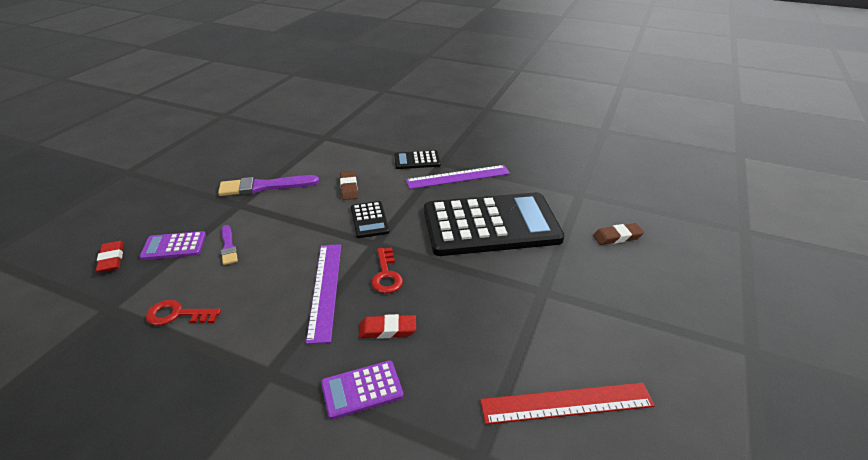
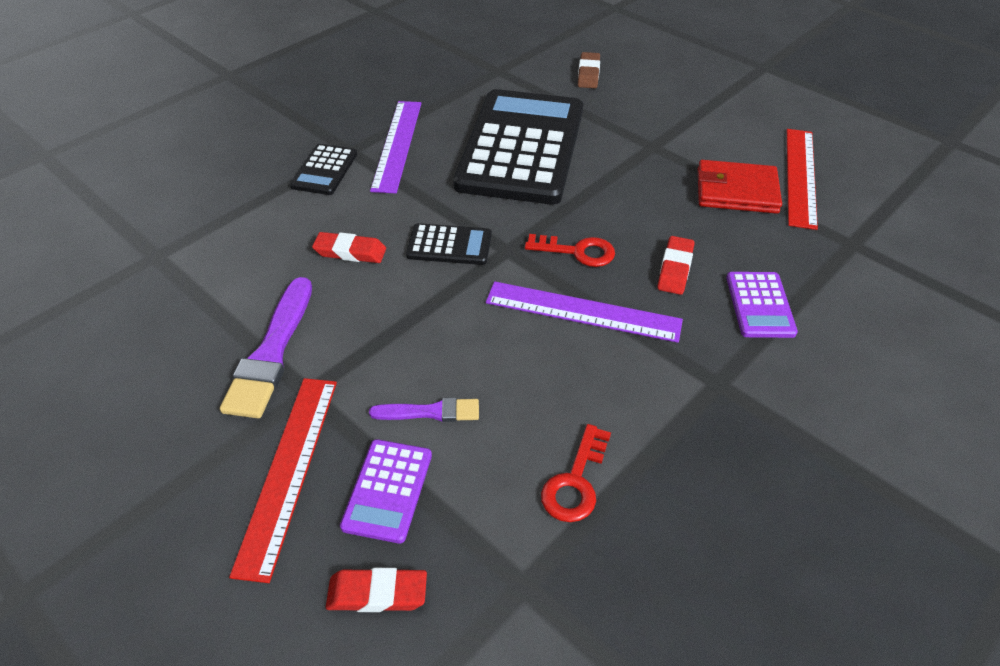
camera: 70 degrees left, 10 degrees up
brown eraser [340,171,358,200] -> red eraser [312,232,386,263]
none -> red ruler [229,378,337,583]
none -> red wallet [698,160,782,214]

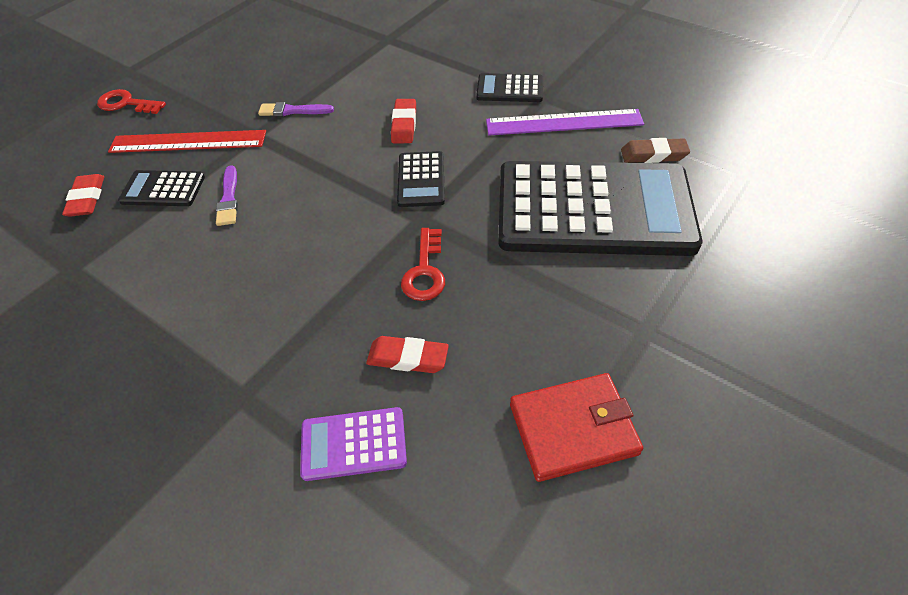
camera: 85 degrees right, 5 degrees up
purple brush [220,277,312,418] -> purple brush [258,102,334,116], size x0.56
purple calculator [340,439,432,543] -> black calculator [118,170,205,206]
purple ruler [486,281,683,343] -> none
red key [541,424,611,522] -> red key moved to [97,89,166,114]
brown eraser [578,52,600,88] -> brown eraser moved to [621,138,690,163]
red wallet [698,160,782,214] -> red wallet turned 75 degrees clockwise [510,373,643,482]
red ruler [787,129,818,230] -> none

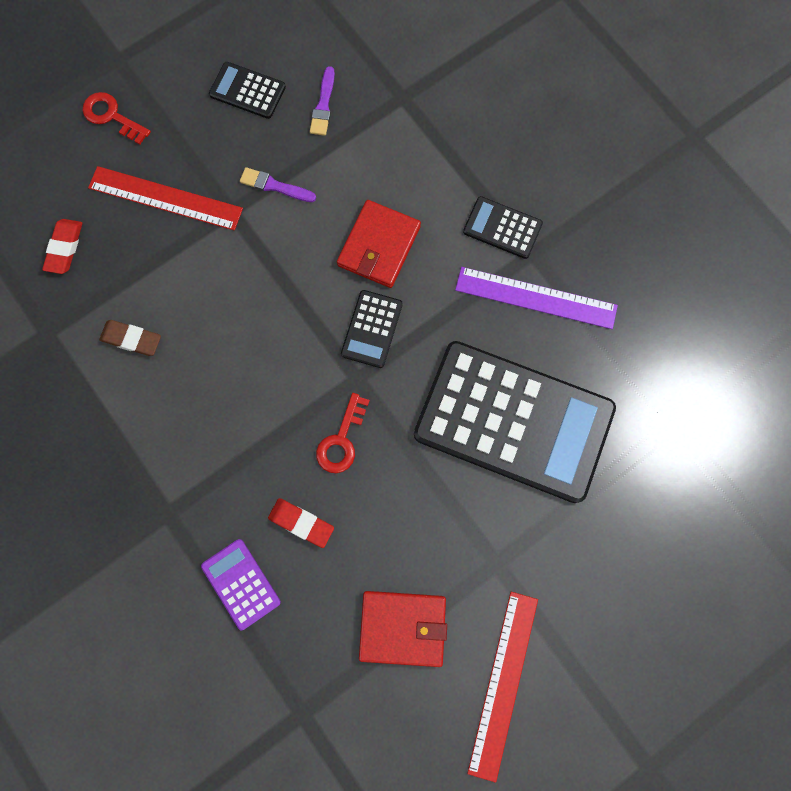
camera: 15 degrees right, 25 degrees up
black calculator [118,170,205,206] -> black calculator moved to [209,62,286,119]
purple brush [216,165,238,226] -> purple brush moved to [310,66,335,136]
purple calculator [300,407,407,481] -> purple calculator turned 45 degrees clockwise [201,539,281,630]
red eraser [391,99,416,143] -> red wallet [337,200,421,288]
brown eraser [621,138,690,163] -> brown eraser moved to [99,320,161,356]
none -> red ruler [467,592,538,783]

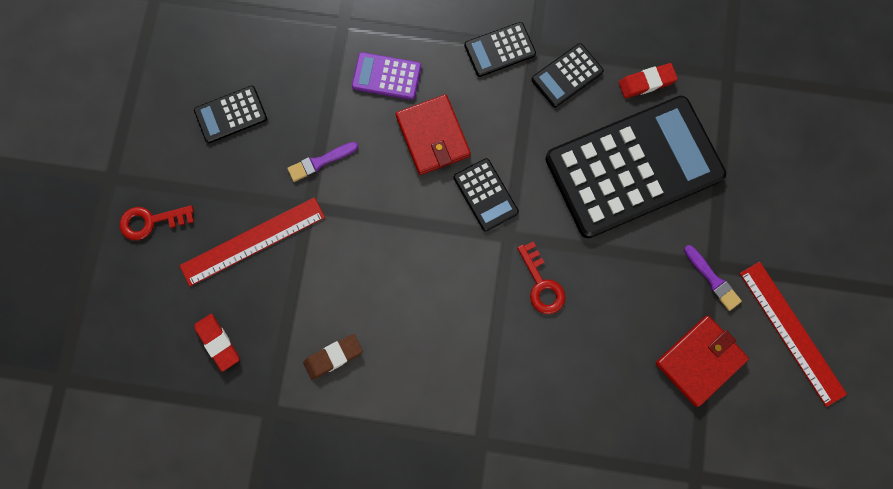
camera: 45 degrees left, 0 degrees up
purple calculator [201,539,281,630] -> purple calculator moved to [352,52,421,100]
red eraser [268,498,334,548] -> red eraser moved to [618,63,678,98]
purple brush [310,66,335,136] -> purple brush moved to [684,245,742,311]
purple ruler [455,267,618,329] -> black calculator [531,43,604,107]

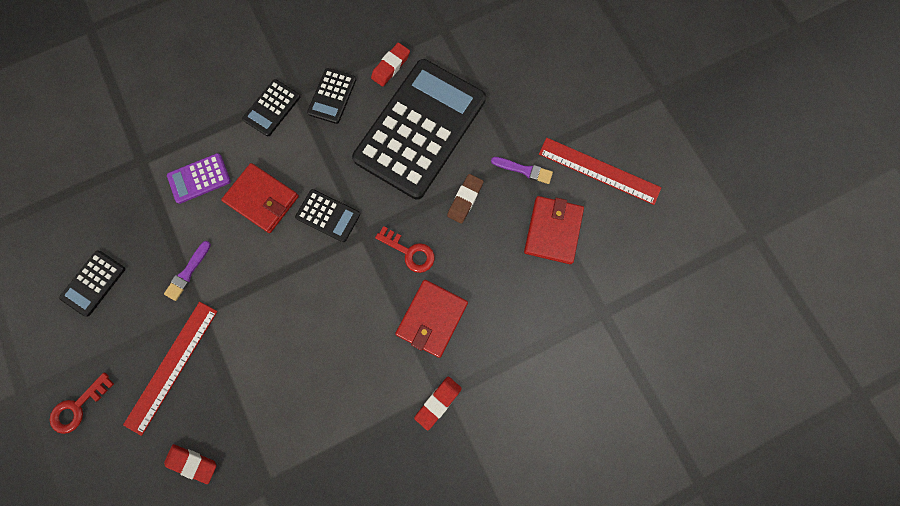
camera: 35 degrees left, 0 degrees up
brown eraser [303,334,363,380] -> brown eraser moved to [447,174,484,224]
none -> red wallet [395,280,468,358]
none -> red eraser [414,377,462,431]

